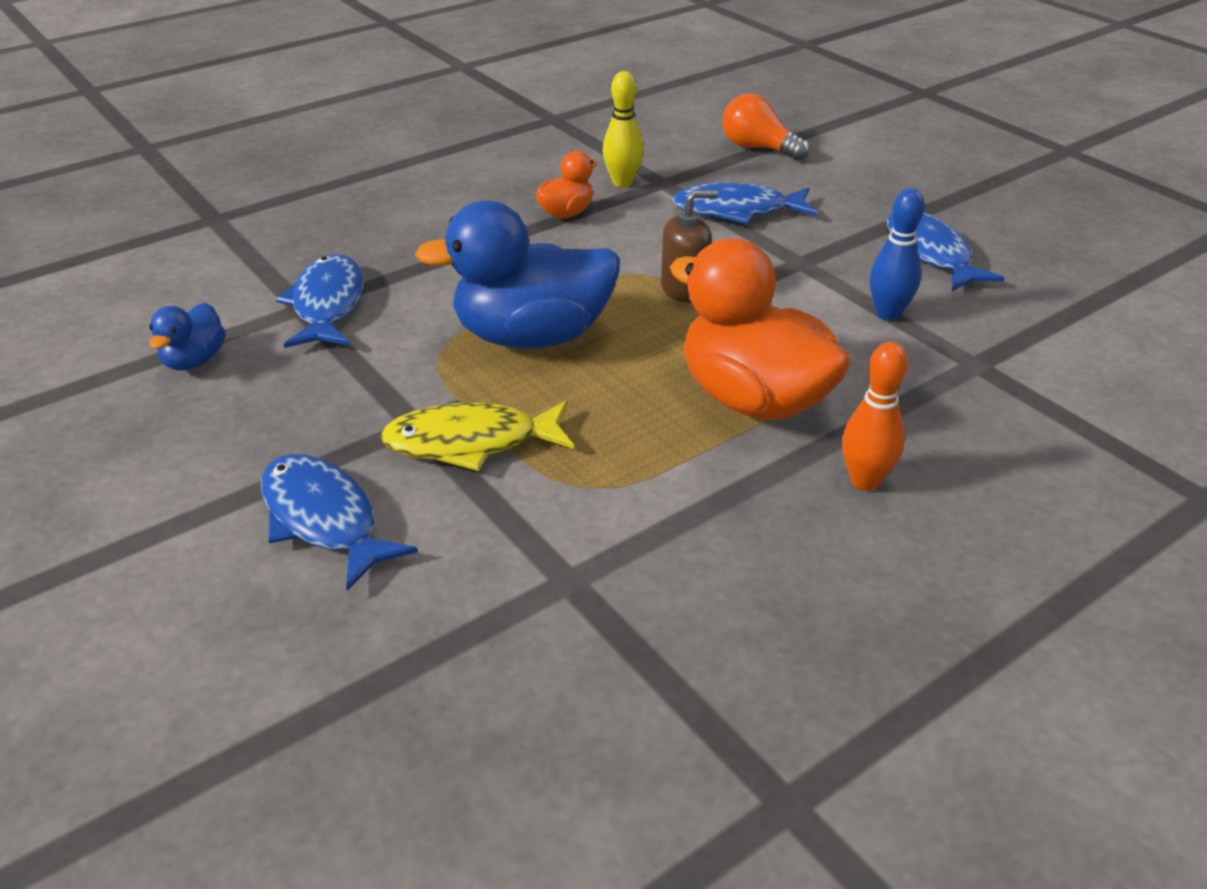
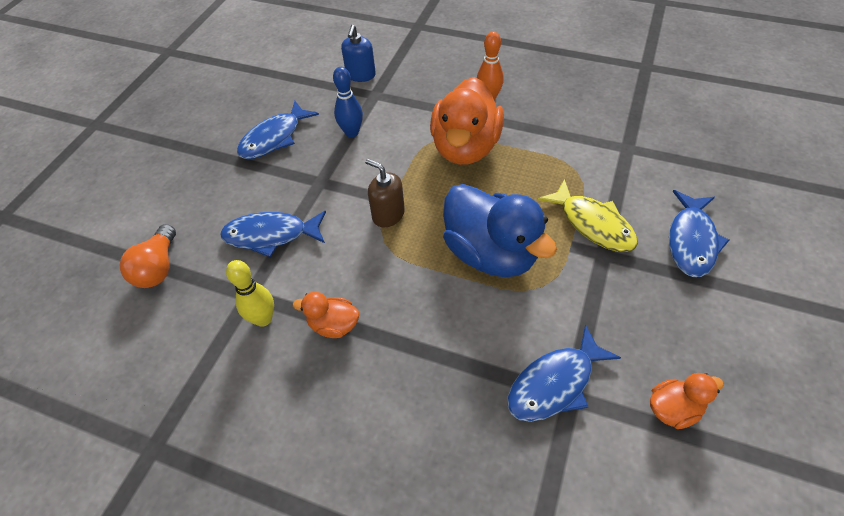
camera: 120 degrees left, 15 degrees up
blue duck [149,303,226,370] -> orange duck [650,373,724,429]
blue fish [673,182,818,224] -> blue fish turned 120 degrees clockwise [220,211,326,257]
none -> blue soap dispenser [341,25,376,82]

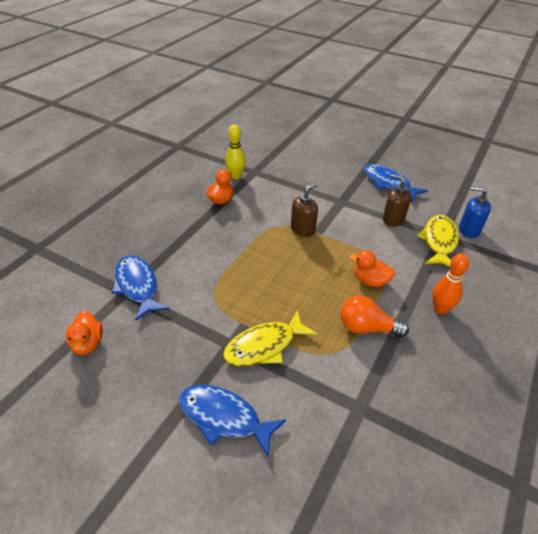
camera: 95 degrees right, 10 degrees down
orange light bulb [120,224,176,288] -> orange light bulb moved to [341,296,409,337]
blue fish [220,211,326,257] -> none
blue bowling pin [333,67,363,137] -> brown soap dispenser [383,174,411,227]
orange duck [430,77,504,165] -> orange duck [349,250,396,287], size x0.48
blue duck [443,184,557,277] -> none
none -> yellow fish [417,215,459,267]

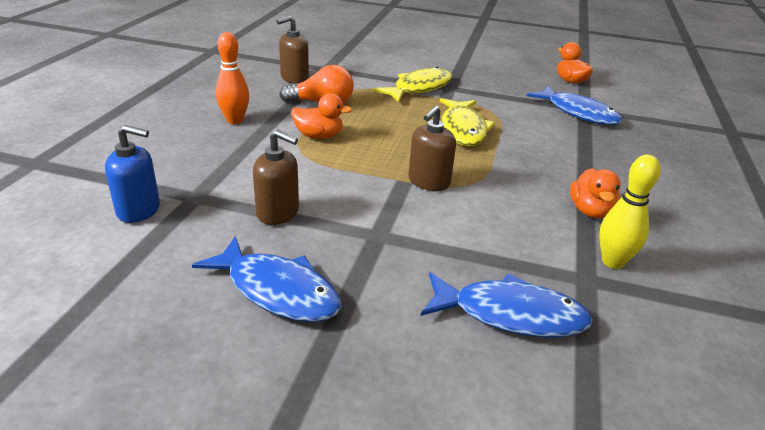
camera: 165 degrees right, 10 degrees down
blue fish [179,385,286,457] -> blue fish moved to [421,272,593,338]
yellow fish [417,215,459,267] -> yellow fish moved to [440,98,495,147]
none -> brown soap dispenser [276,16,309,84]

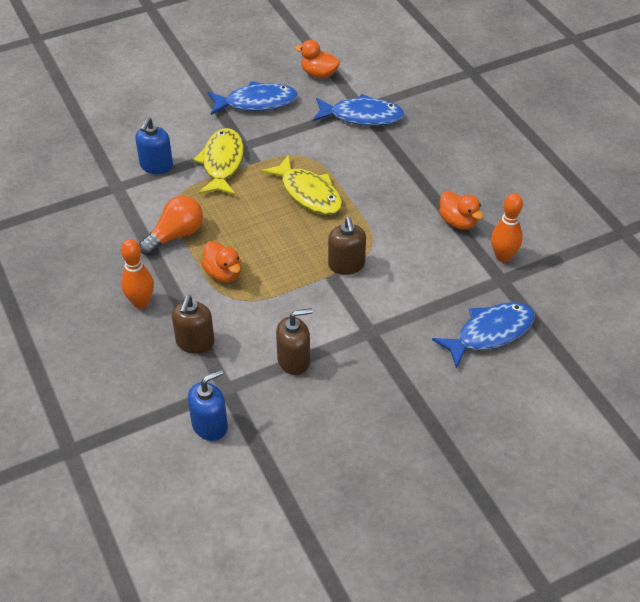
camera: 40 degrees left, 15 degrees up
blue fish [192,236,341,322] -> blue fish moved to [208,81,298,115]
brown soap dispenser [276,16,309,84] -> brown soap dispenser moved to [172,295,215,354]
orange duck [291,93,352,139] -> orange duck turned 90 degrees clockwise [201,241,241,282]
yellow bowling pin [599,155,661,269] -> orange bowling pin [491,193,523,262]
none -> blue soap dispenser [135,117,173,174]

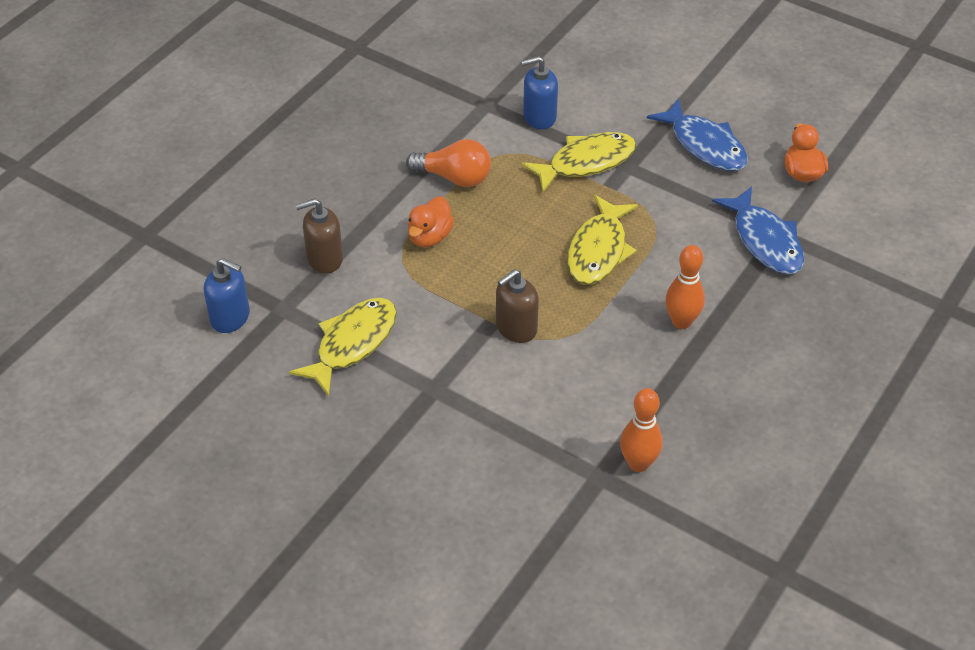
camera: 60 degrees right, 0 degrees up
orange bowling pin [121,239,154,309] -> orange bowling pin moved to [665,245,705,329]
brown soap dispenser [276,308,313,375] -> yellow fish [289,298,397,396]
blue fish [432,302,535,368] -> none
orange duck [439,191,483,230] -> none

